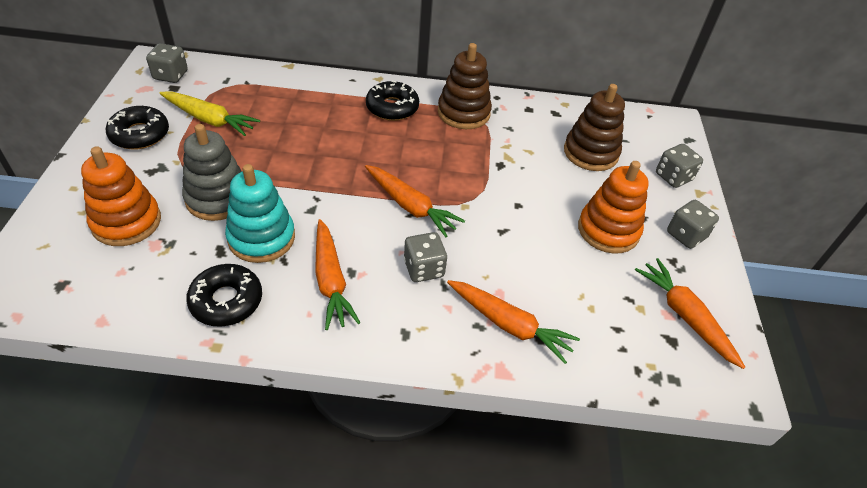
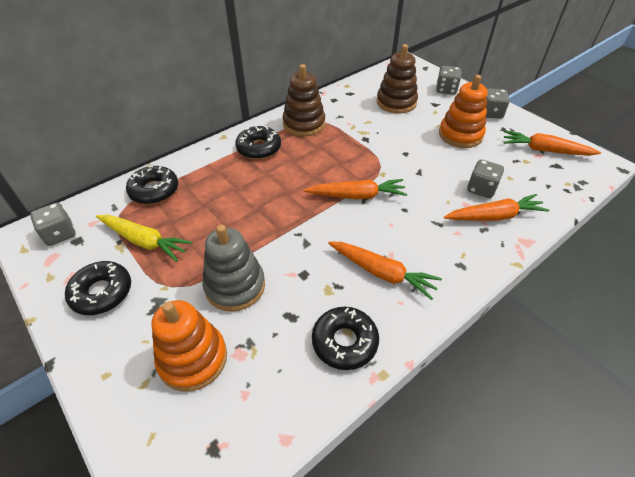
camera: 40 degrees left, 0 degrees up
yellow carrot [159,91,260,136] -> yellow carrot turned 45 degrees clockwise [96,215,193,262]
turquoise stacking toy [225,164,295,263] -> none
grey dice [404,232,447,282] -> grey dice moved to [467,160,504,198]
none -> black donut [126,166,178,204]

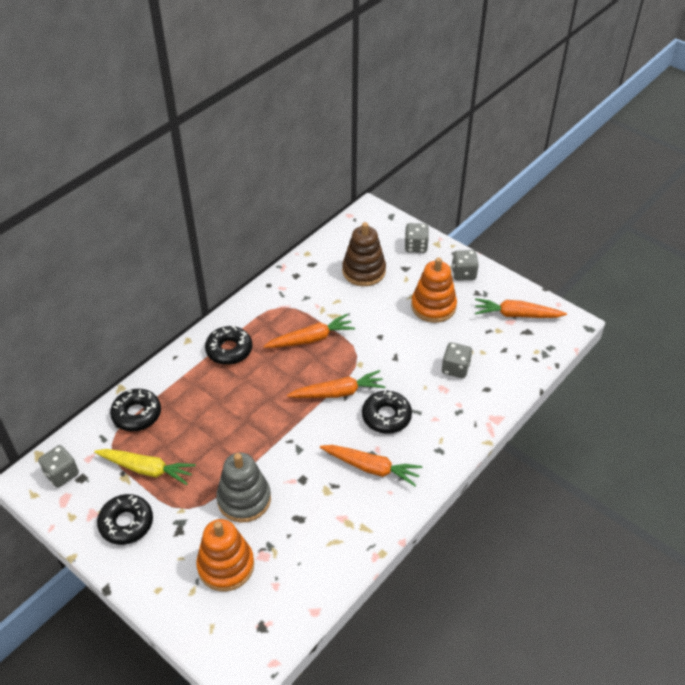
camera: 10 degrees left, 0 degrees up
brown stacking toy [283,64,325,136] -> none
black donut [312,307,379,370] -> black donut moved to [362,391,412,434]
orange carrot [444,194,549,221] -> orange carrot moved to [263,314,355,348]

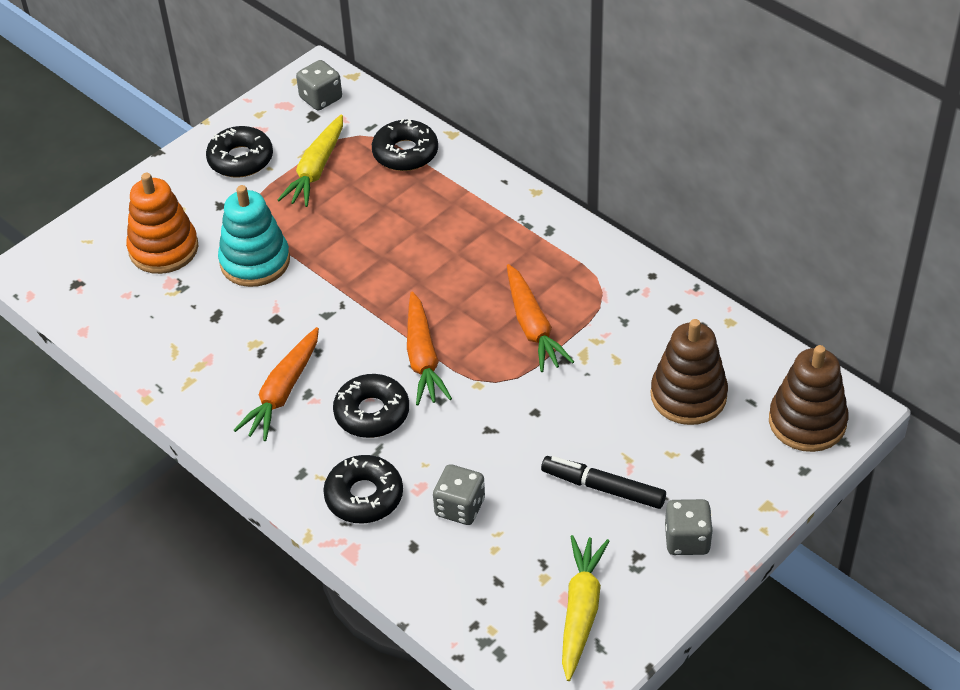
camera: 95 degrees right, 0 degrees up
black donut [205,326,252,365] -> black donut moved to [323,455,403,524]
grey stacking toy [216,452,271,523] -> turquoise stacking toy [218,185,290,287]
grey dice [405,223,429,253] -> none
orange stacking toy [411,257,457,323] -> black marker [541,456,666,509]
orange carrot [475,298,567,318] -> yellow carrot [562,535,609,681]
none -> brown stacking toy [769,345,848,452]

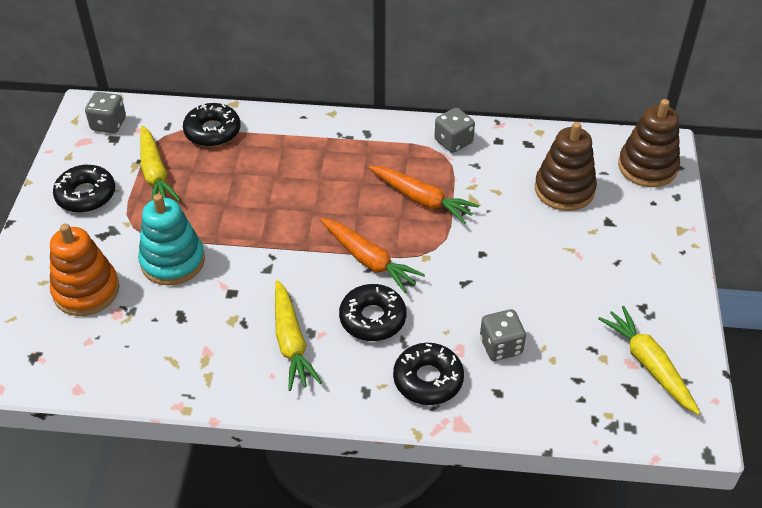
camera: 40 degrees left, 0 degrees up
orange carrot [233,327,319,441] -> yellow carrot [275,280,322,391]
black marker [541,456,666,509] -> none
grey dice [665,499,713,555] -> grey dice moved to [434,107,475,153]

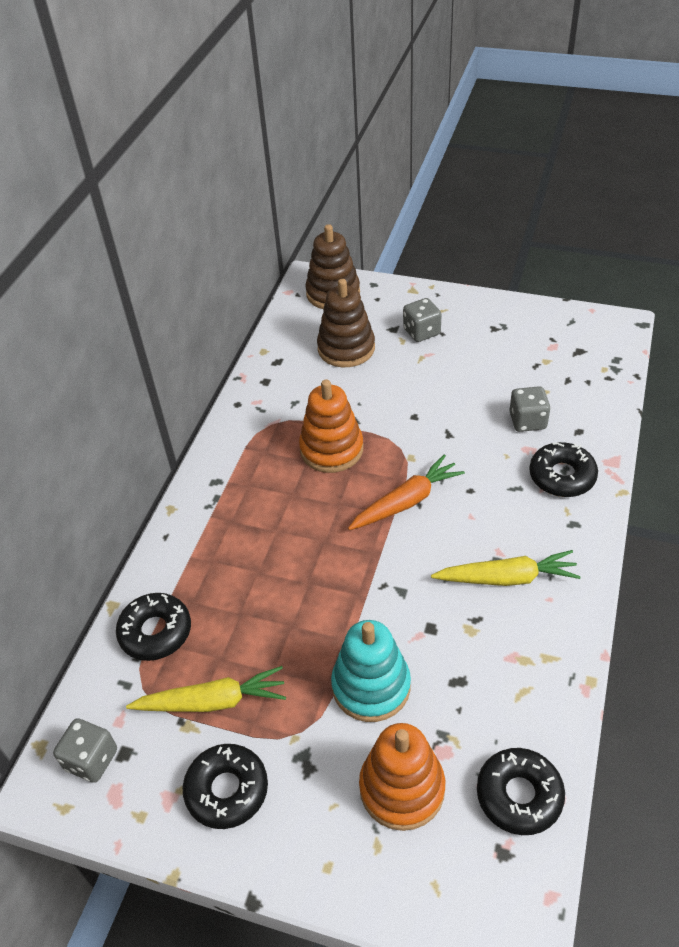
camera: 75 degrees left, 0 degrees up
black donut [339,284,406,341] -> black donut moved to [477,748,565,835]
orange carrot [369,166,479,224] -> orange stacking toy [299,379,363,473]
grey dice [434,107,475,153] -> grey dice moved to [403,298,442,342]
yellow carrot [598,306,700,415] -> none

